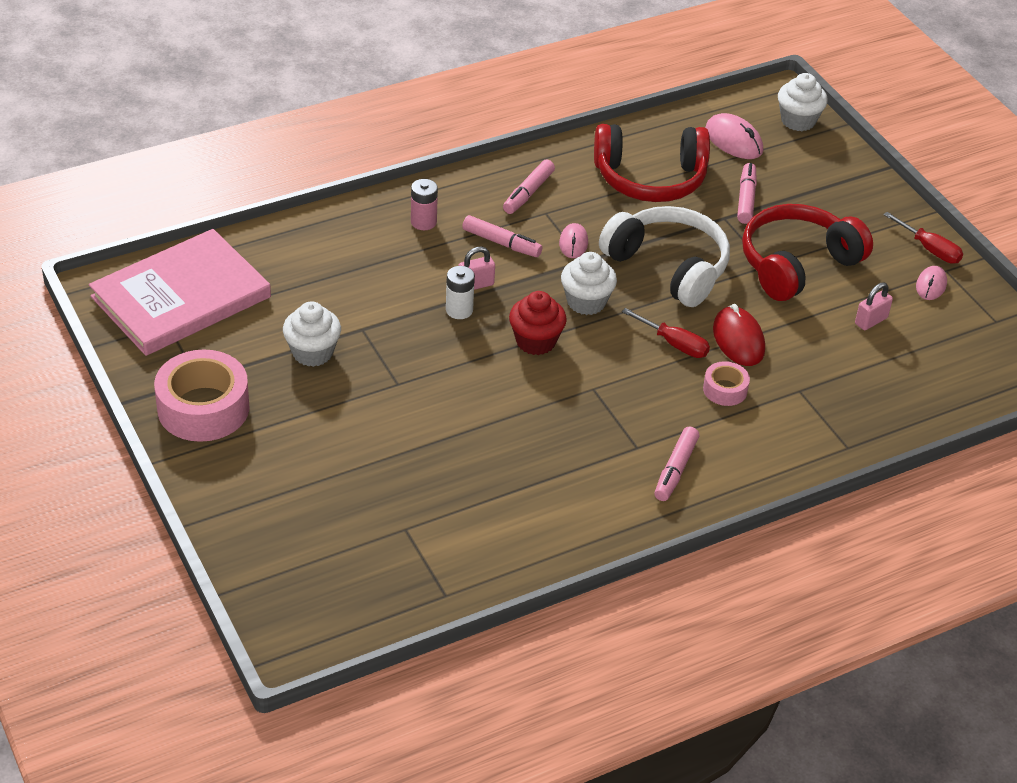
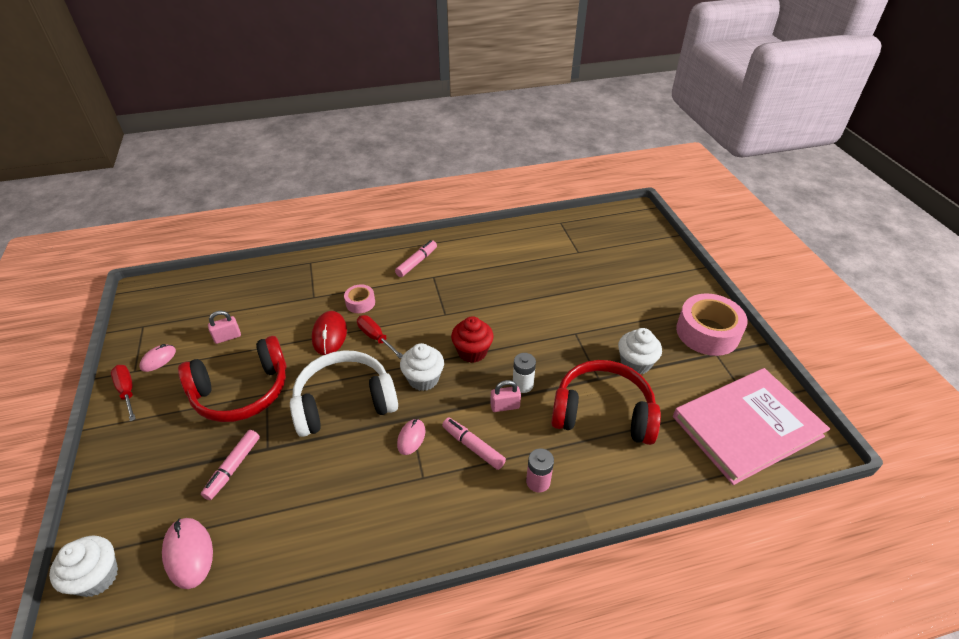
camera: 165 degrees left, 0 degrees up
pink marker [503,159,555,214] -> none
red headphones [594,124,710,202] -> red headphones moved to [551,360,661,445]
white headphones [599,206,730,307] -> white headphones turned 105 degrees clockwise [290,350,398,437]

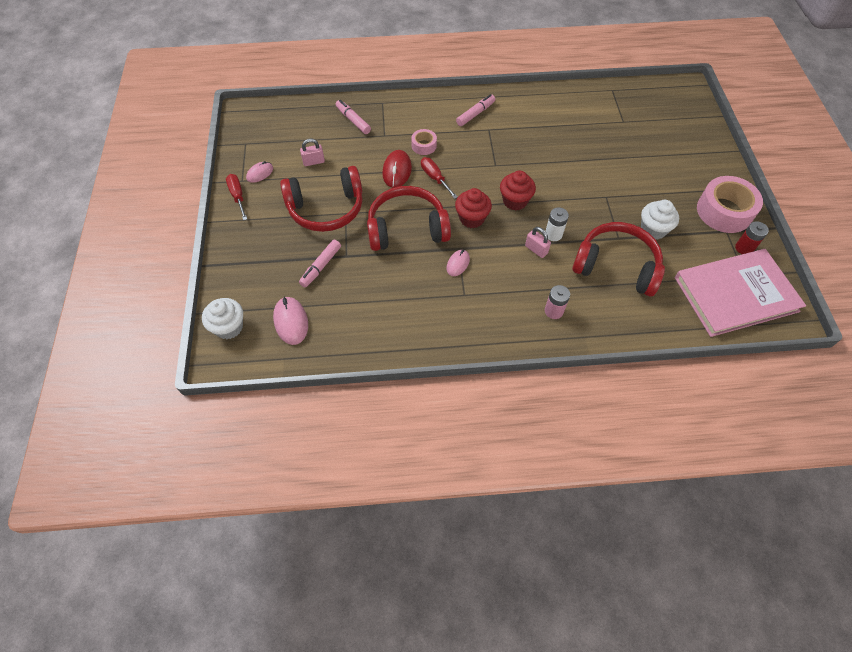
camera: 10 degrees right, 15 degrees up
white headphones [290,350,398,437] -> red headphones [367,186,451,251]
white cupcake [400,343,444,391] -> red cupcake [455,188,492,228]
pink marker [442,417,506,470] -> pink marker moved to [336,100,371,134]
pink padlock [490,380,521,412] -> pink padlock turned 45 degrees clockwise [525,227,551,258]
none -> red battery [735,221,769,254]

